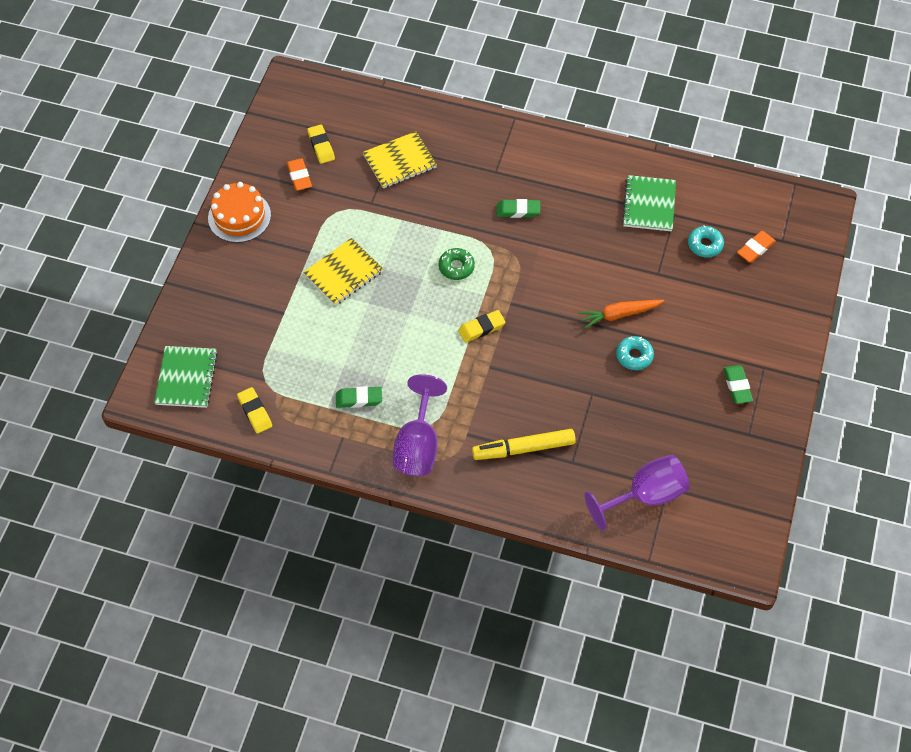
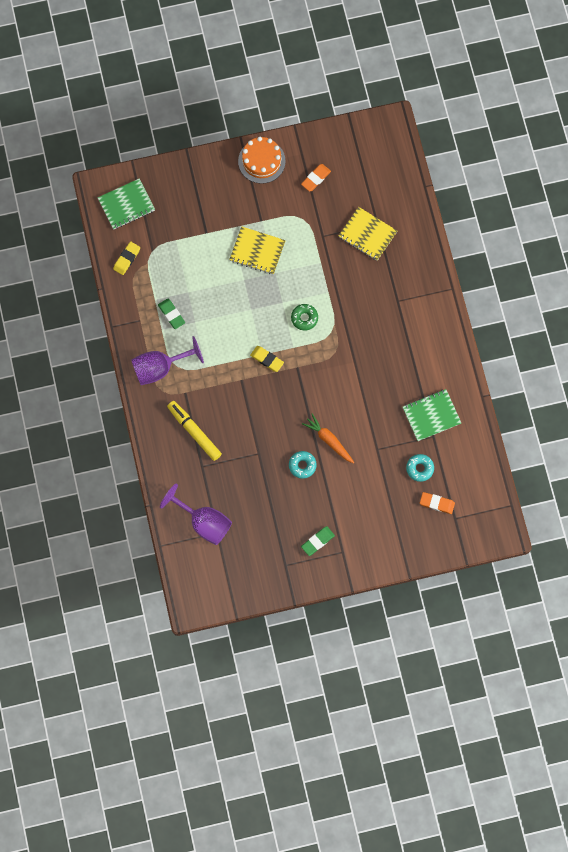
camera: 60 degrees right, 15 degrees up
yellow eraser [307,125,335,164] -> none
green eraser [497,199,540,218] -> none

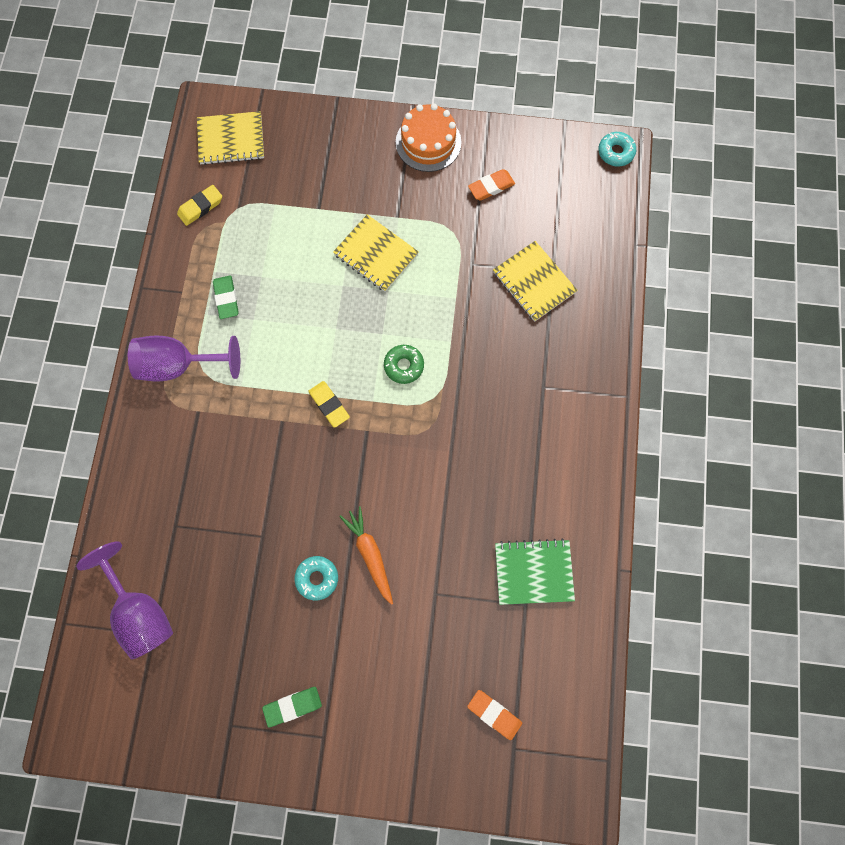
camera: 20 degrees right, 0 degrees up
green notebook [98,178,155,230] -> yellow notebook [197,111,264,165]
yellow marker [167,401,222,461] -> none
turquoise donut [406,454,434,482] -> turquoise donut moved to [598,132,636,167]

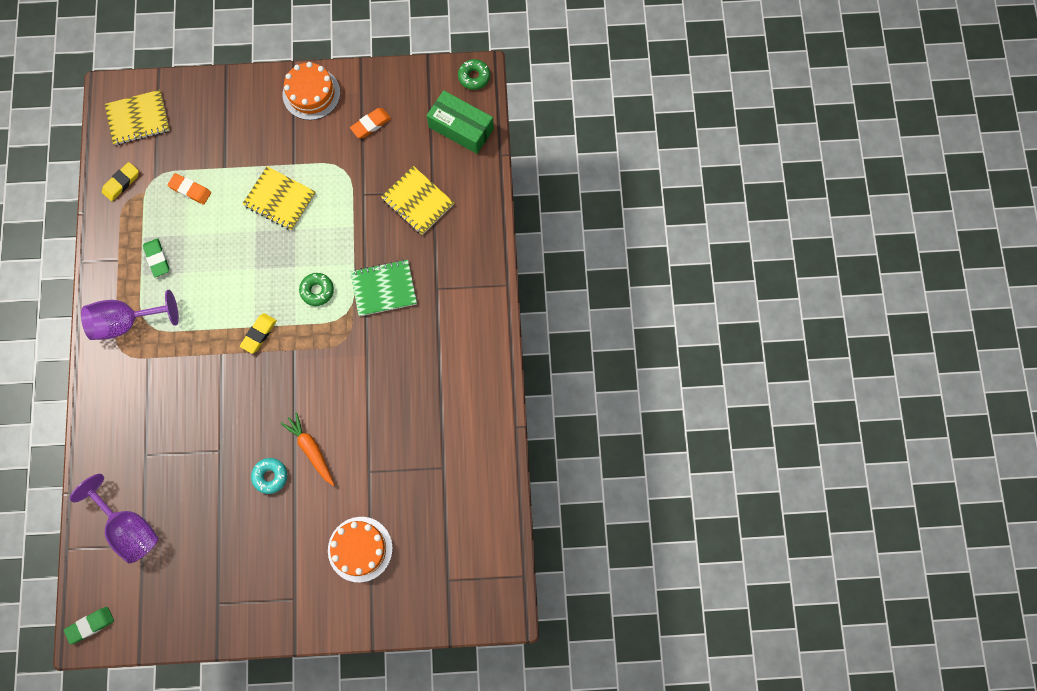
camera: 10 degrees left, 0 degrees up
green eraser [262,687,322,727] -> green eraser moved to [64,607,114,645]
yellow eraser [308,381,350,428] -> yellow eraser turned 75 degrees clockwise [240,313,277,354]
orange eraser [467,690,522,740] -> orange eraser moved to [168,173,211,204]
green notebook [495,538,575,605] -> green notebook moved to [350,259,417,316]
turquoise donut [598,132,636,167] -> green donut [458,59,490,90]
none -> orange cake [328,517,393,582]
none -> green box [427,90,494,154]

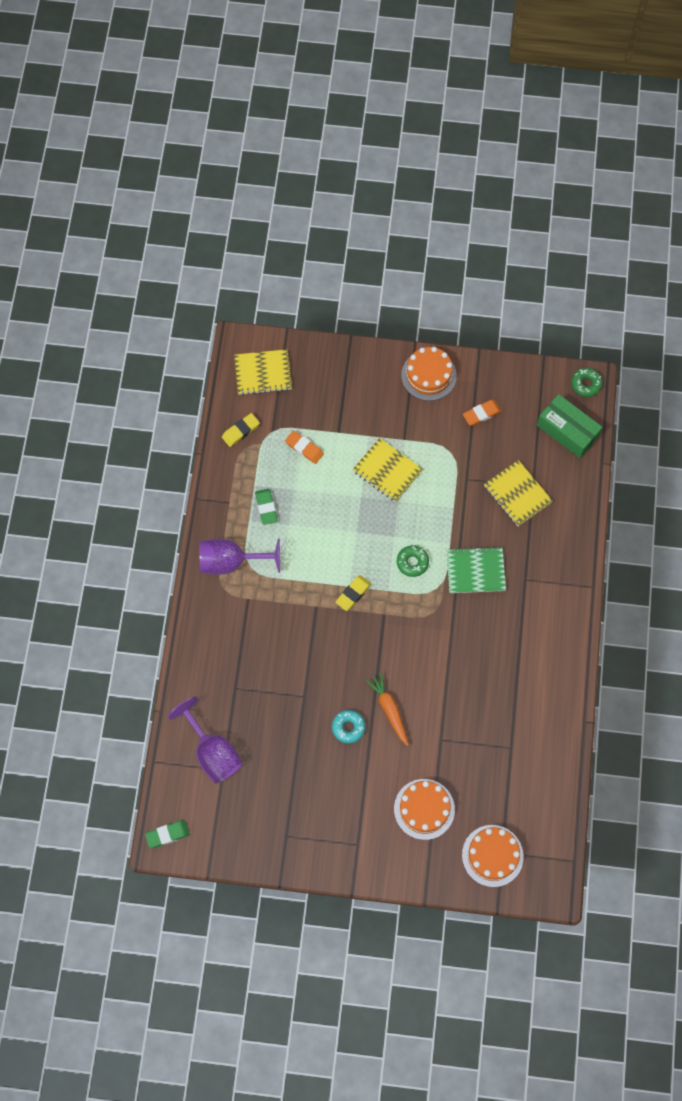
camera: 10 degrees right, 5 degrees down
none -> orange cake [462,825,524,887]

